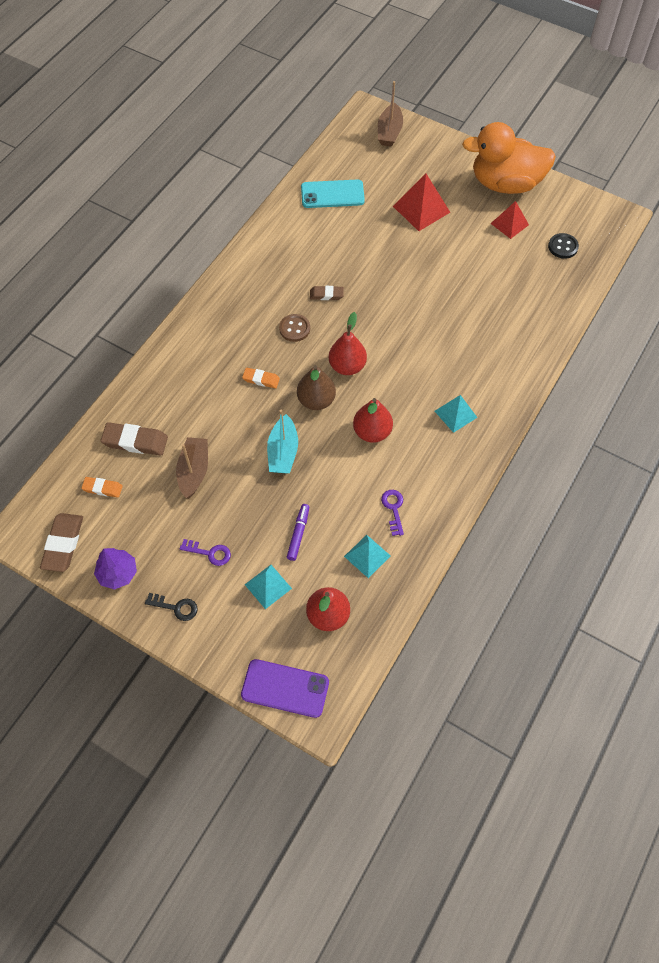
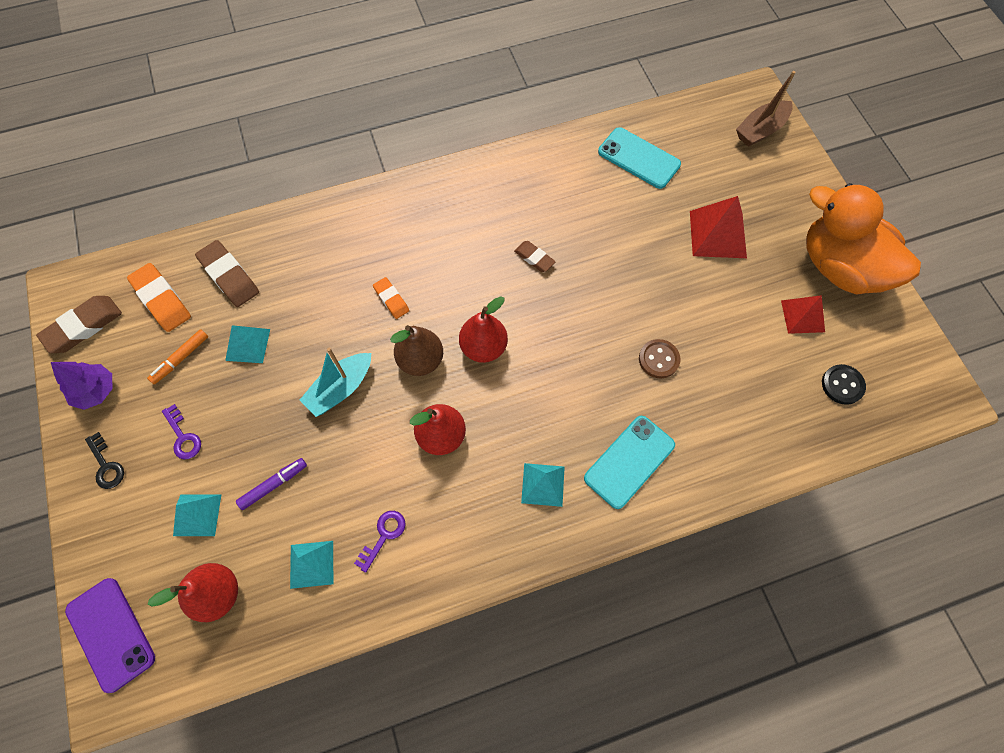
camera: 40 degrees right, 5 degrees up
orange eraser [81,477,123,498] -> orange eraser [127,263,191,332], size x1.68
brown boat [176,437,208,498] -> turquoise pyramid [225,325,270,363]
brown button [279,314,310,342] -> brown button moved to [639,339,680,378]
none -> orange marker [147,329,208,384]
none -> turquoise phone [584,416,675,509]

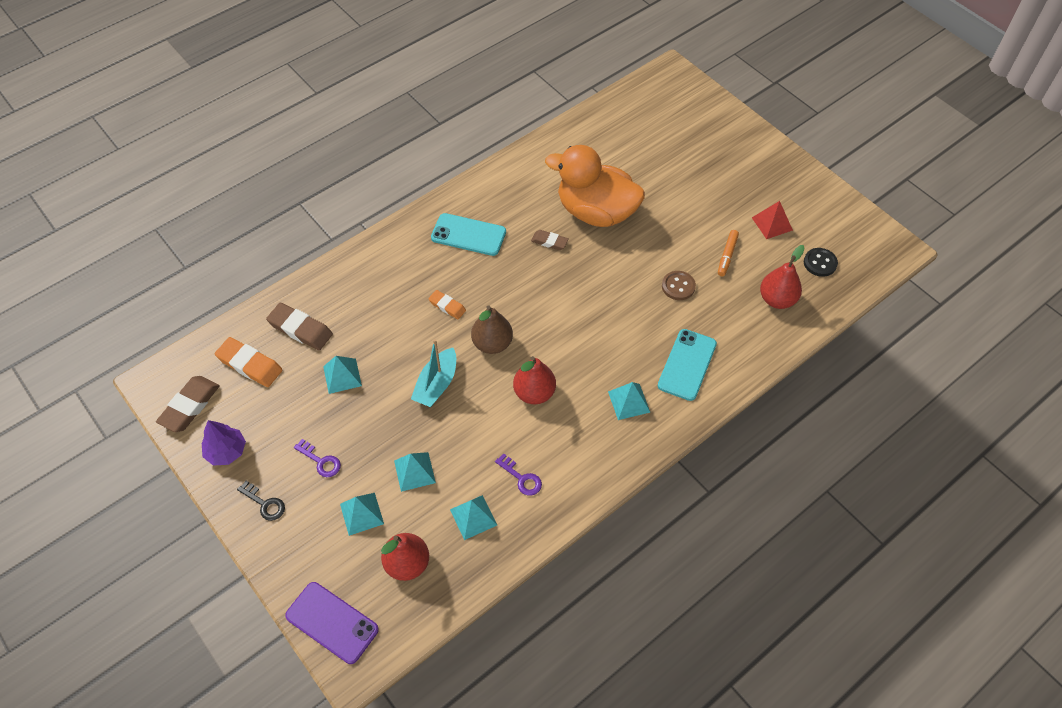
camera: 20 degrees left, 10 degrees down
orange marker [147,329,208,384] -> orange marker moved to [718,230,739,276]
purple marker [236,458,307,510] -> turquoise pyramid [394,452,436,492]
purple key [354,511,406,573] -> purple key turned 120 degrees clockwise [495,453,542,496]
red pear [459,296,508,363] -> red pear moved to [760,245,804,309]
turquoise phone [598,127,681,189] -> turquoise phone moved to [431,213,506,256]
red pyramid [690,196,747,258] -> none
brown boat [736,71,795,147] -> none
orange duck [806,183,921,294] -> orange duck moved to [545,145,645,227]

